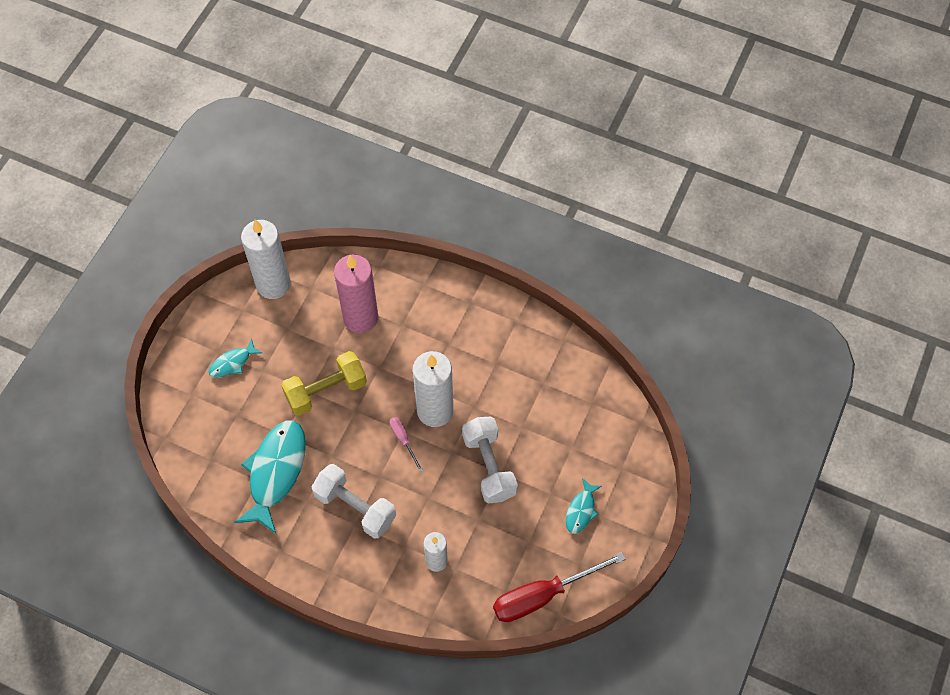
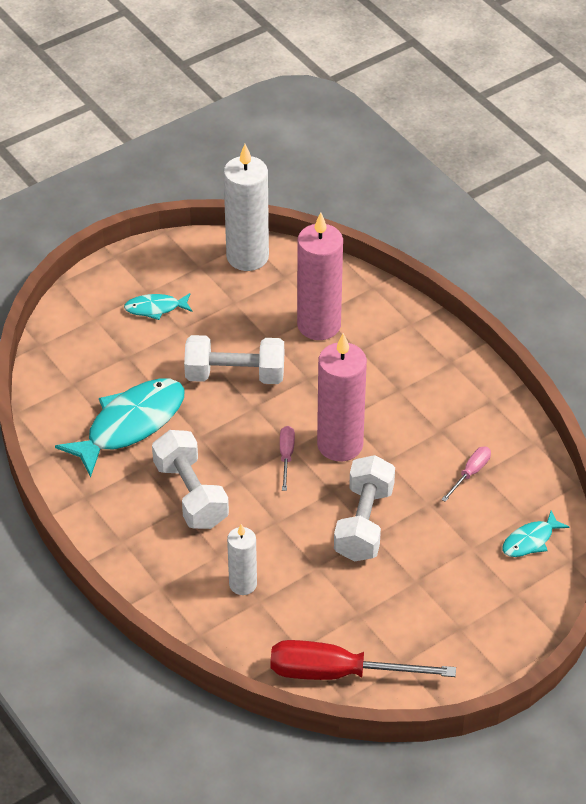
camera: 30 degrees right, 15 degrees down
yellow dumbbell [281,351,367,416] -> white dumbbell [184,335,284,384]
white candle [413,351,453,427] -> pink candle [317,333,367,461]
turquoise fish [566,478,602,534] -> turquoise fish moved to [502,510,569,557]
none -> pink screwdriver [441,447,491,502]

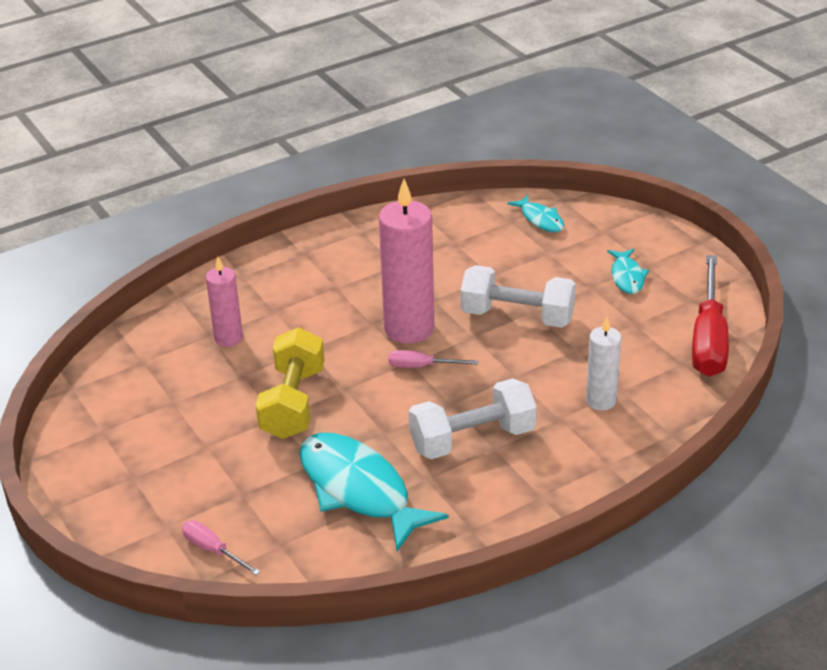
camera: 85 degrees left, 10 degrees down
turquoise fish [124,293,192,320] -> turquoise fish moved to [607,249,649,294]
white dumbbell [184,335,284,384] -> yellow dumbbell [256,327,325,439]
white candle [224,144,269,271] -> none
pink candle [297,212,343,340] -> pink candle [206,257,243,347], size x0.57
pink screwdriver [441,447,491,502] -> pink screwdriver moved to [182,521,260,575]

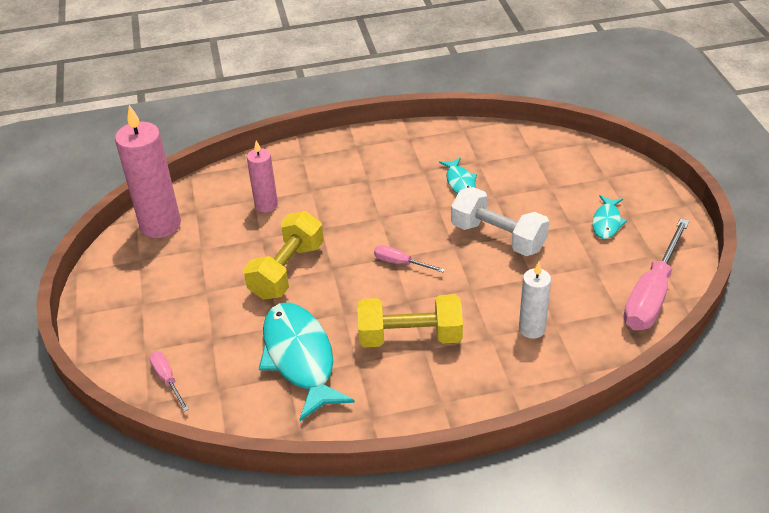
camera: 20 degrees right, 5 degrees up
pink candle [379,179,434,344] -> pink candle moved to [115,105,181,238]
white dumbbell [409,378,537,459] -> yellow dumbbell [357,294,463,347]
turquoise fish [507,195,564,232] -> turquoise fish moved to [439,157,477,194]
red screwdriver [692,255,729,376] -> pink screwdriver [624,218,689,330]

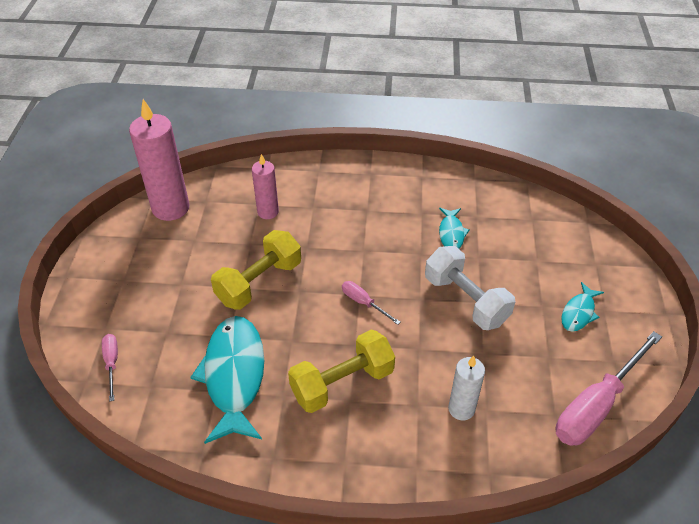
camera: 15 degrees right, 5 degrees up
yellow dumbbell [357,294,463,347] -> yellow dumbbell turned 45 degrees counterclockwise [288,330,395,413]

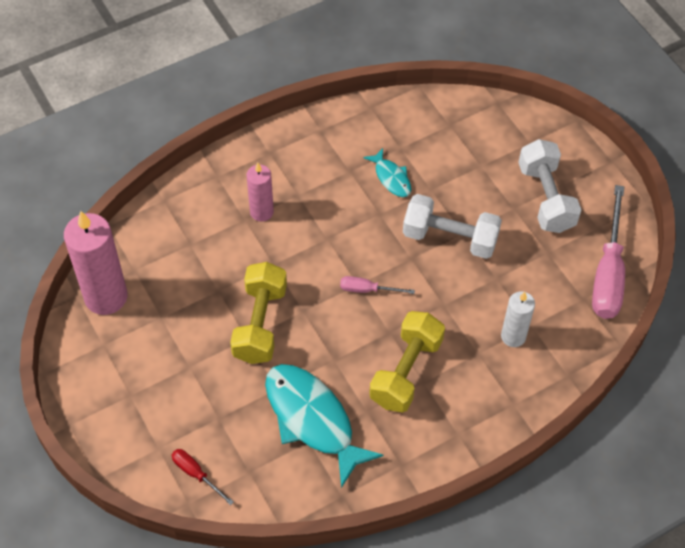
camera: 35 degrees left, 10 degrees up
pink screwdriver [102,334,118,401] -> red screwdriver [172,449,234,505]
pink candle [252,154,279,219] -> pink candle moved to [246,163,274,222]
turquoise fish [561,282,604,332] -> white dumbbell [518,139,581,233]

